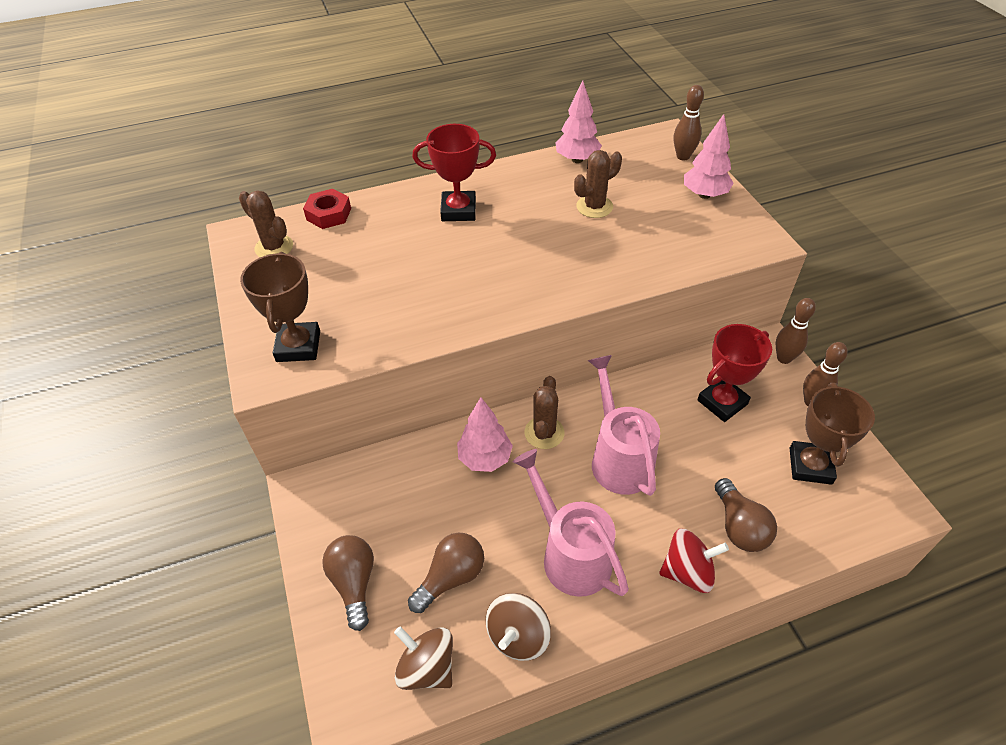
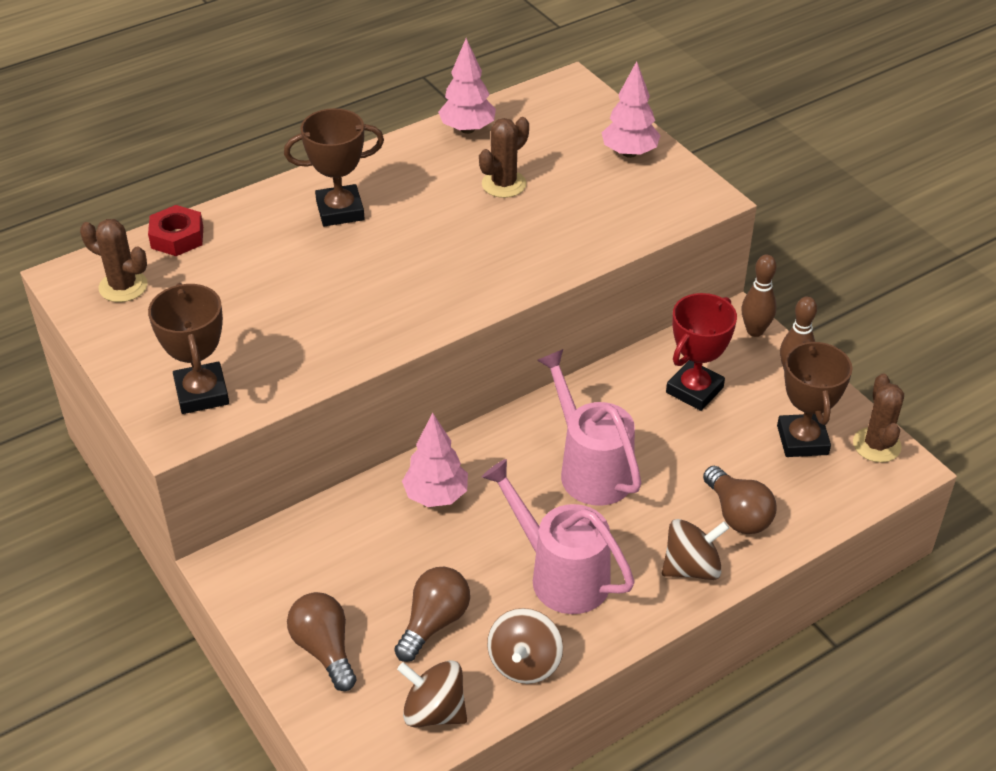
camera: 15 degrees left, 5 degrees down
red trophy [412,124,496,221] -> brown trophy [284,108,384,226]
brown cactus [524,376,565,449] -> brown cactus moved to [853,374,904,462]
red spinning top [659,528,729,593] -> brown spinning top [662,519,729,580]
brown bowling pin [674,85,704,161] -> none

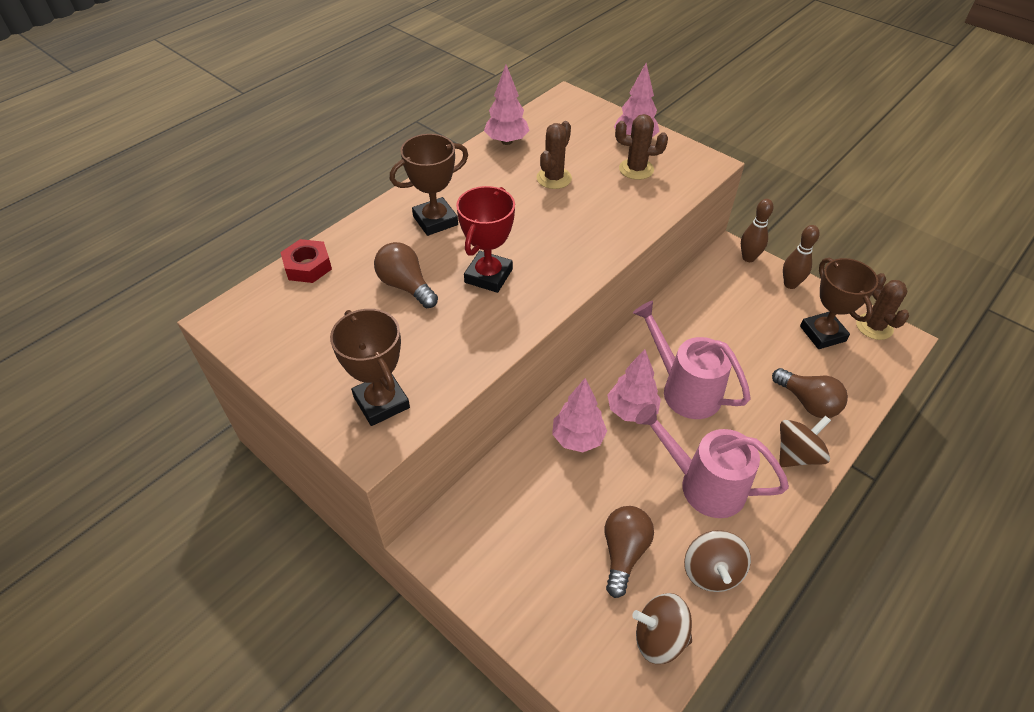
camera: 15 degrees left, 5 degrees up
brown cactus [80,219,148,302] -> brown cactus moved to [615,114,668,180]
brown light bulb [287,592,356,691] -> brown light bulb moved to [374,242,438,308]
red trophy [666,293,737,411] -> red trophy moved to [456,186,515,293]
none -> pink tree [607,349,661,422]

